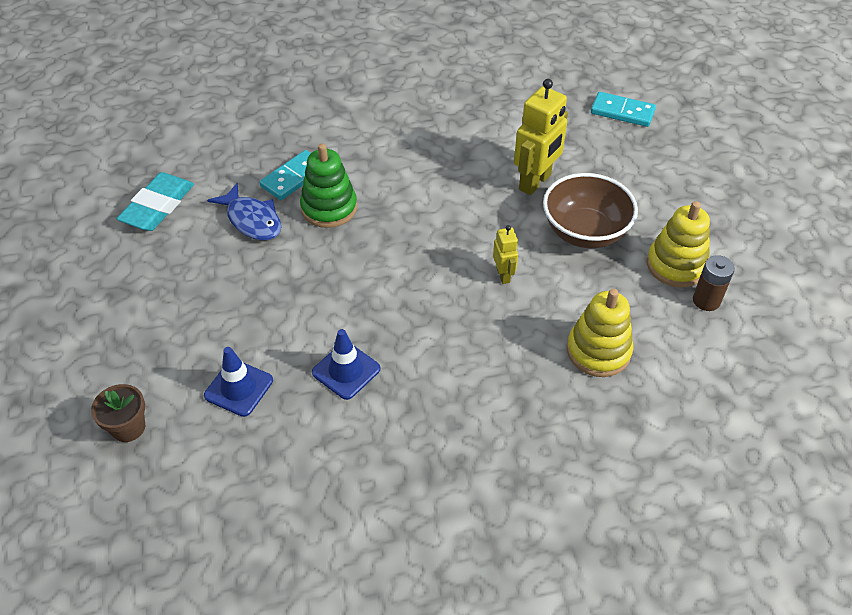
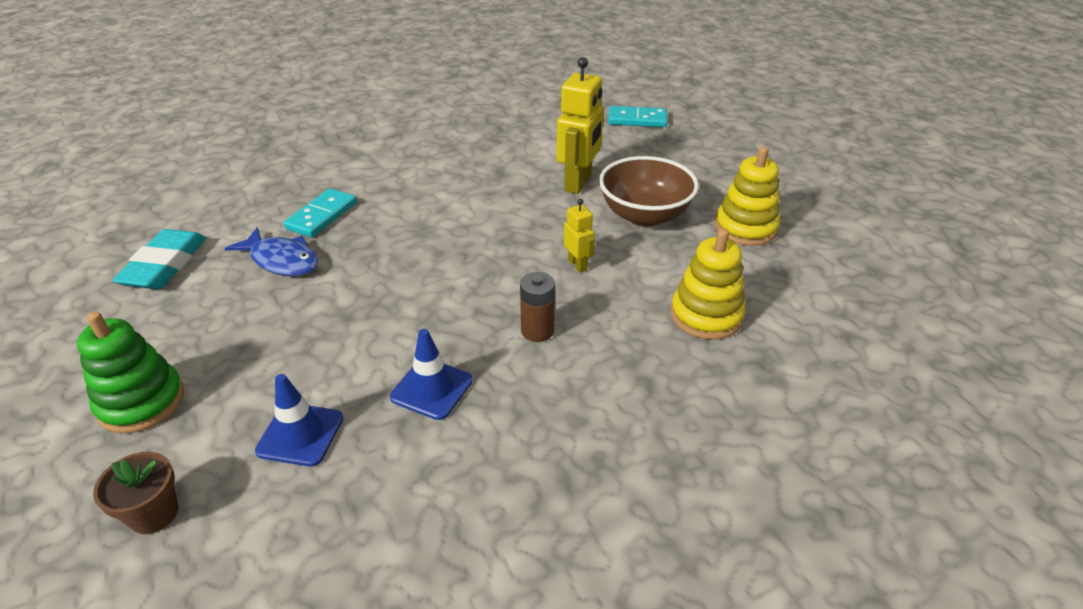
camera: 15 degrees left, 10 degrees down
green stacking toy [300,143,357,228] -> green stacking toy moved to [77,311,184,434]
brown battery [693,255,735,311] -> brown battery moved to [520,272,555,342]

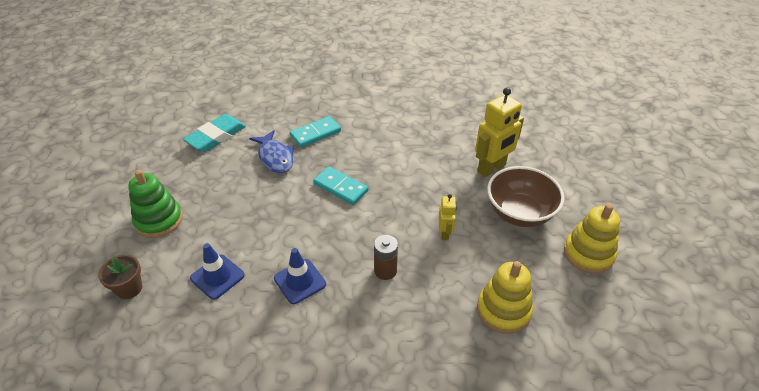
camera: 30 degrees right, 5 degrees up
turquoise domino [608,106,667,127] -> turquoise domino moved to [313,166,368,205]

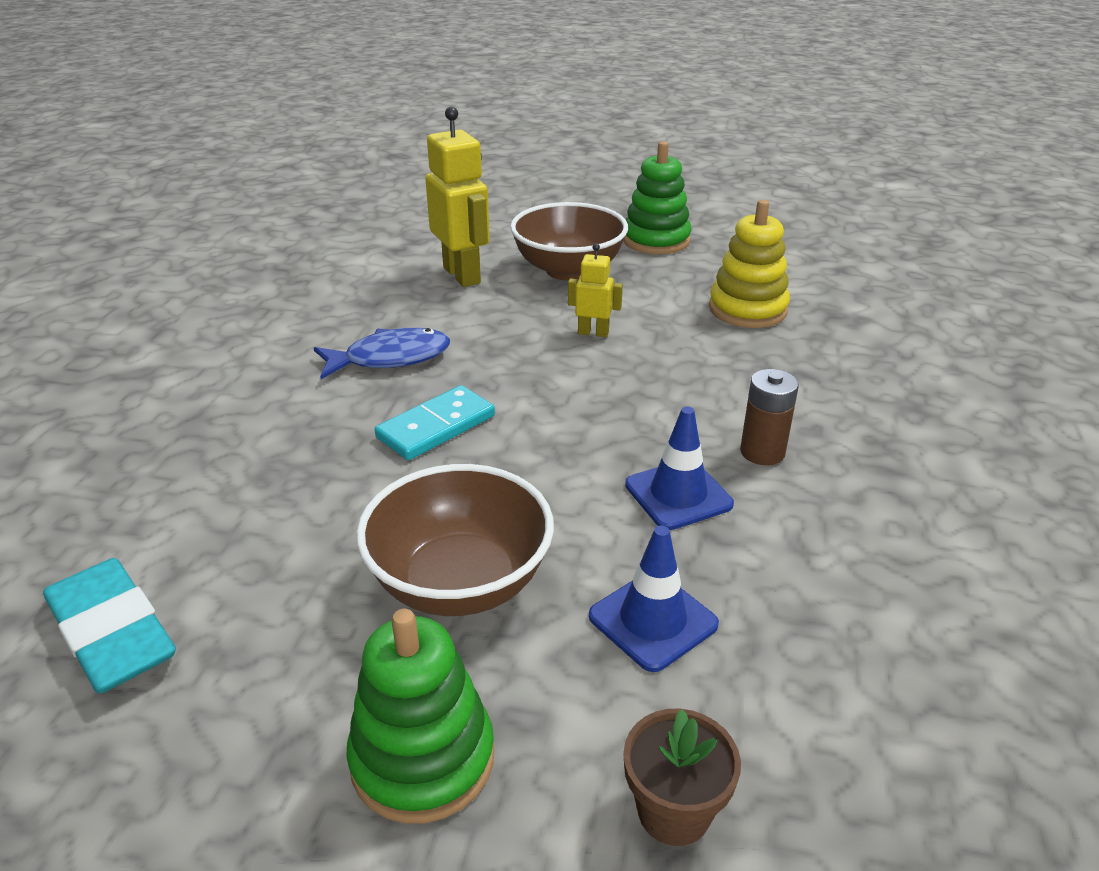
camera: 80 degrees left, 10 degrees down
blue fish [249,130,294,174] -> blue fish moved to [314,328,450,379]
turquoise domino [290,116,341,148] -> none
brown battery [374,235,398,280] -> brown battery moved to [740,369,799,465]
yellow stacking toy [564,204,620,274] -> green stacking toy [623,141,692,254]
none -> brown bowl [356,464,554,616]

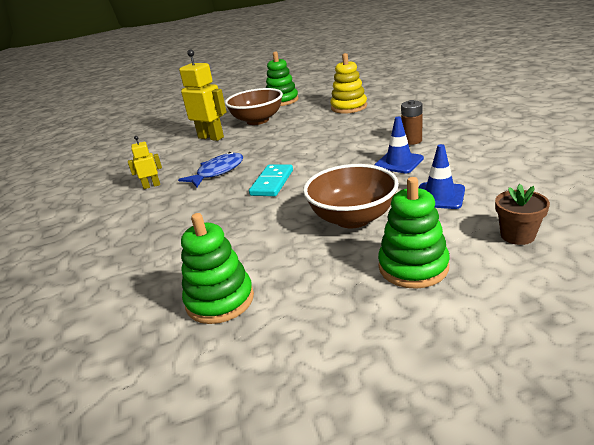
camera: 25 degrees left, 5 degrees down
turquoise eraser [43,558,176,693] -> green stacking toy [181,213,254,324]
yellow robot [568,243,623,337] -> yellow robot moved to [128,136,162,189]

